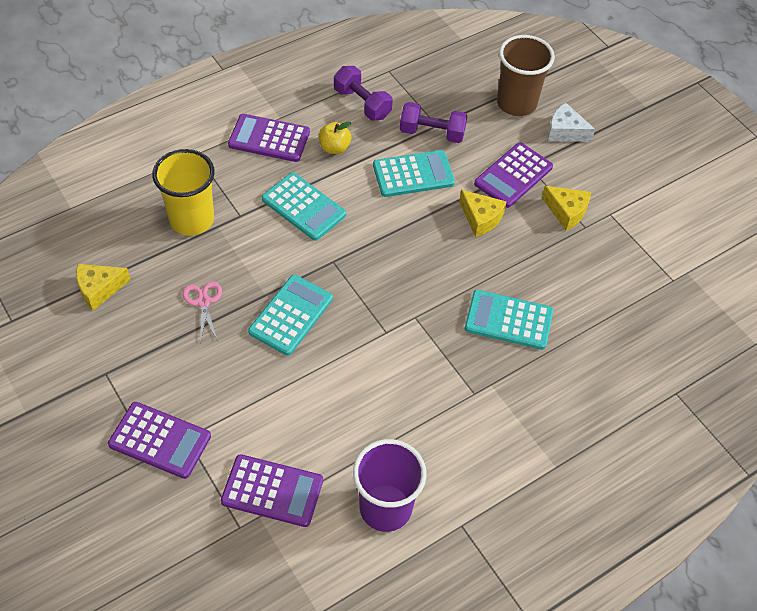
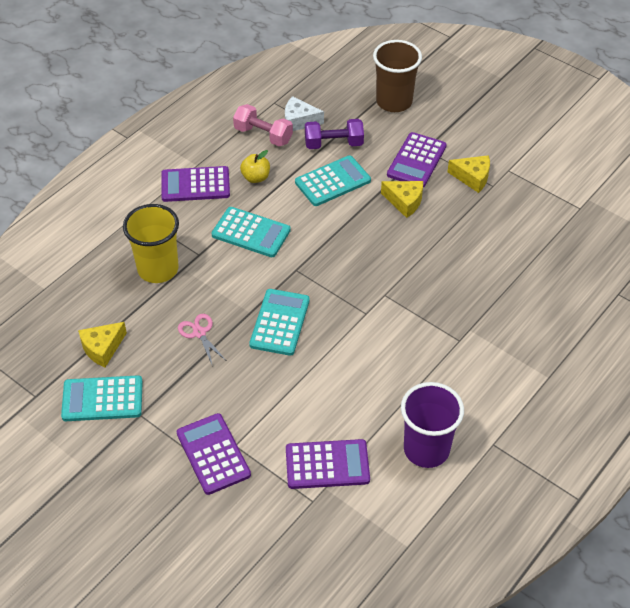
camera: 15 degrees left, 5 degrees down
purple calculator [108,402,211,479] -> purple calculator turned 120 degrees counterclockwise [177,413,251,495]
purple dumbbell [334,66,393,121] -> pink dumbbell [233,104,293,146]
turquoise calculator [465,290,553,350] -> turquoise calculator moved to [61,375,143,421]
white cheese [548,102,595,142] -> white cheese moved to [285,96,324,131]

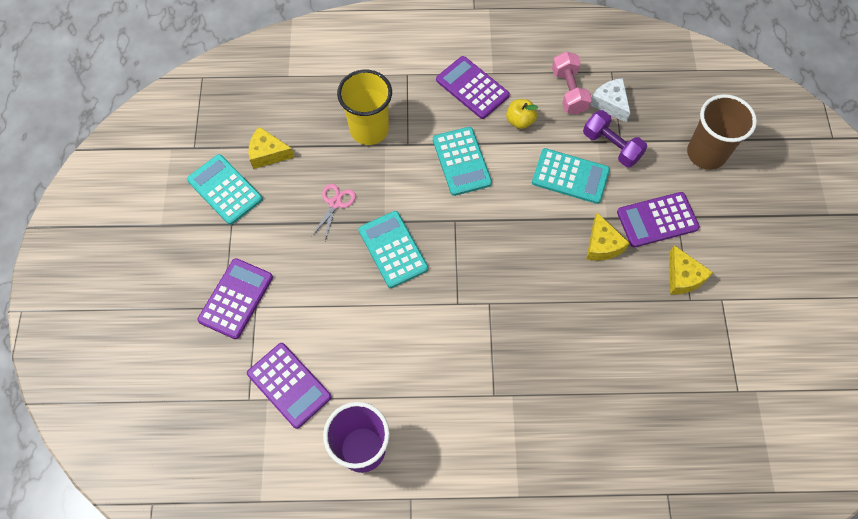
camera: 50 degrees right, 15 degrees up
turquoise calculator [249,289,310,356] -> turquoise calculator turned 90 degrees counterclockwise [359,211,428,288]

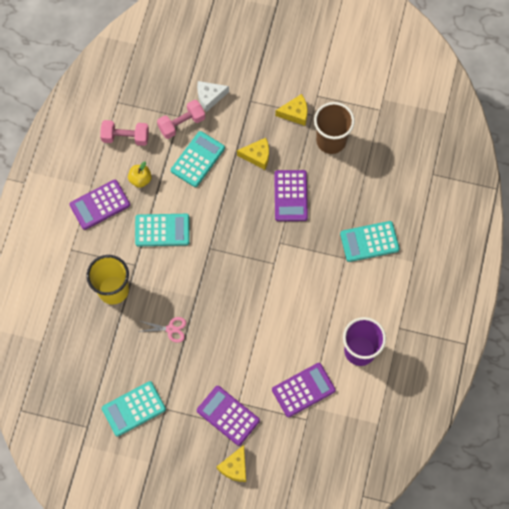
camera: 75 degrees left, 5 degrees up
yellow cheese [248,127,294,169] -> yellow cheese moved to [217,445,246,482]
pink scissors [311,184,356,241] -> pink scissors turned 150 degrees clockwise [138,317,186,343]
turquoise calculator [359,211,428,288] -> turquoise calculator moved to [340,221,400,262]
purple dumbbell [583,110,647,167] -> pink dumbbell [157,100,205,139]
white cheese [590,78,630,123] -> white cheese moved to [197,81,229,112]
purple calculator [617,192,700,247] -> purple calculator moved to [274,170,308,221]
brown cup [687,94,757,170] -> brown cup moved to [314,102,355,154]

